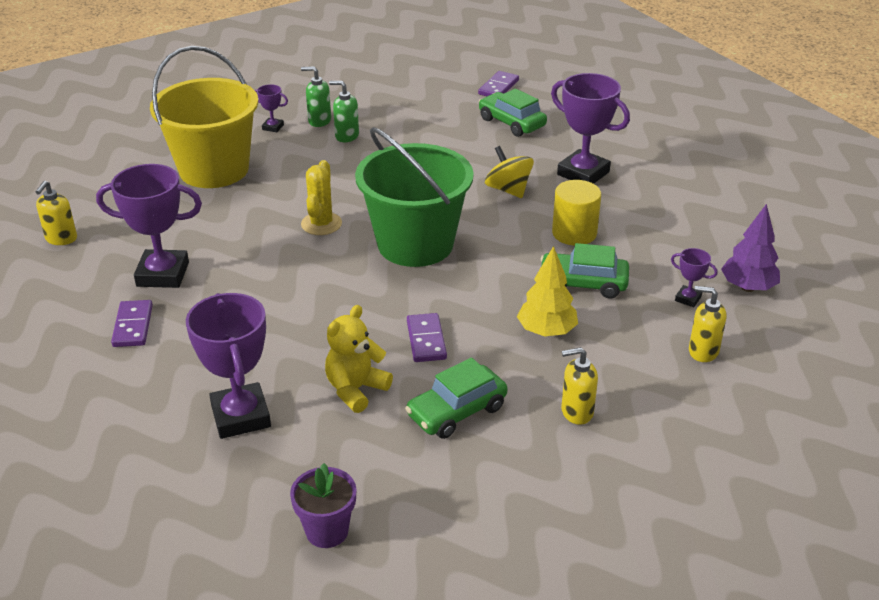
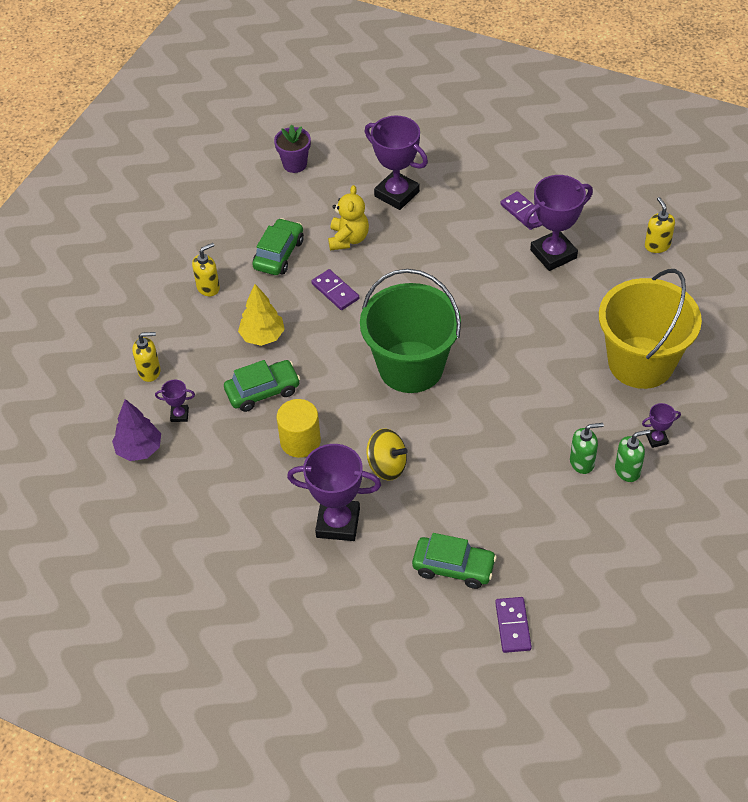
camera: 150 degrees right, 15 degrees up
yellow cactus [301,160,342,235] -> none

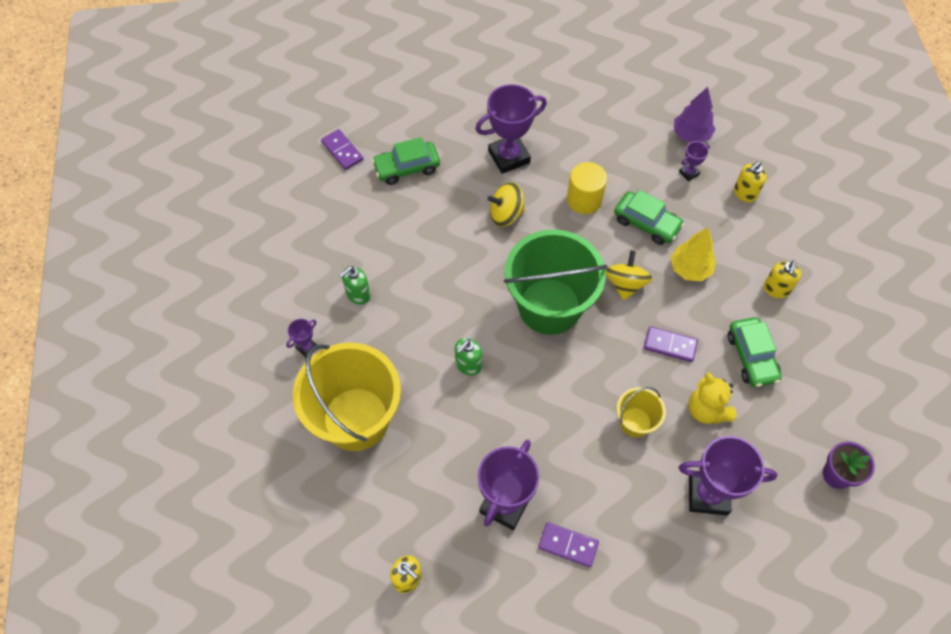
camera: 145 degrees right, 10 degrees up
green car [224,360,300,412] -> green car turned 90 degrees counterclockwise [614,189,684,245]
green soap dispenser [615,429,650,482] -> green soap dispenser moved to [455,338,482,376]
none -> yellow spinning top [605,250,652,300]
none -> yellow bucket [617,387,666,438]

